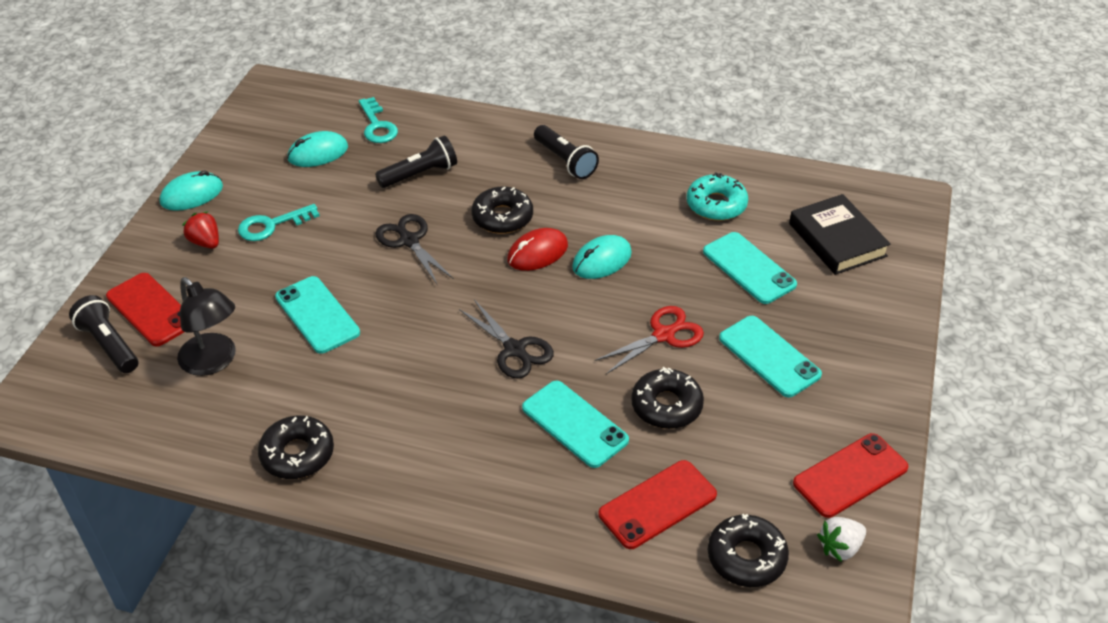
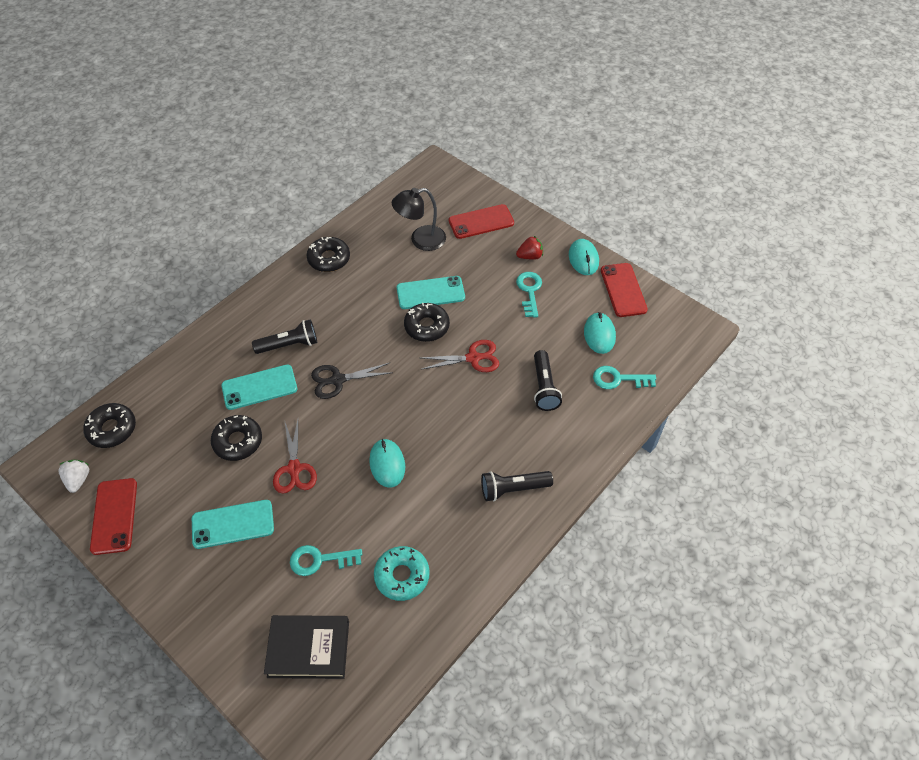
camera: 115 degrees right, 10 degrees up
black flashlight [69,295,138,373] -> black flashlight moved to [252,319,317,354]
black scissors [375,214,454,284] -> red scissors [421,340,499,372]
black donut [471,186,533,234] -> black donut moved to [404,303,450,342]
red mouse [507,228,568,271] -> none
red phone [599,460,717,549] -> red phone moved to [601,263,648,317]
turquoise phone [703,232,797,304] -> turquoise key [290,545,362,576]

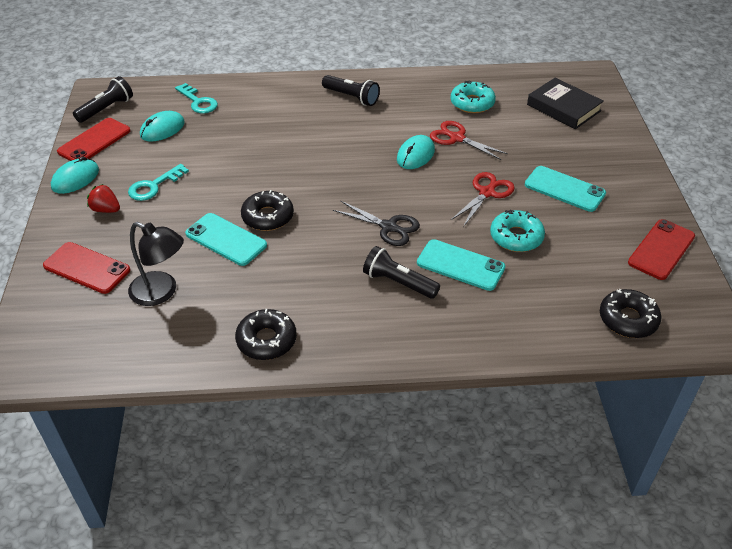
camera: 135 degrees left, 10 degrees down
white strawberry [58,460,89,493] -> none
black donut [211,415,262,461] -> turquoise donut [490,210,545,252]
turquoise key [290,545,362,576] -> none
red scissors [421,340,499,372] -> red scissors moved to [430,121,508,160]
black flashlight [534,350,562,411] -> black flashlight moved to [73,76,133,123]

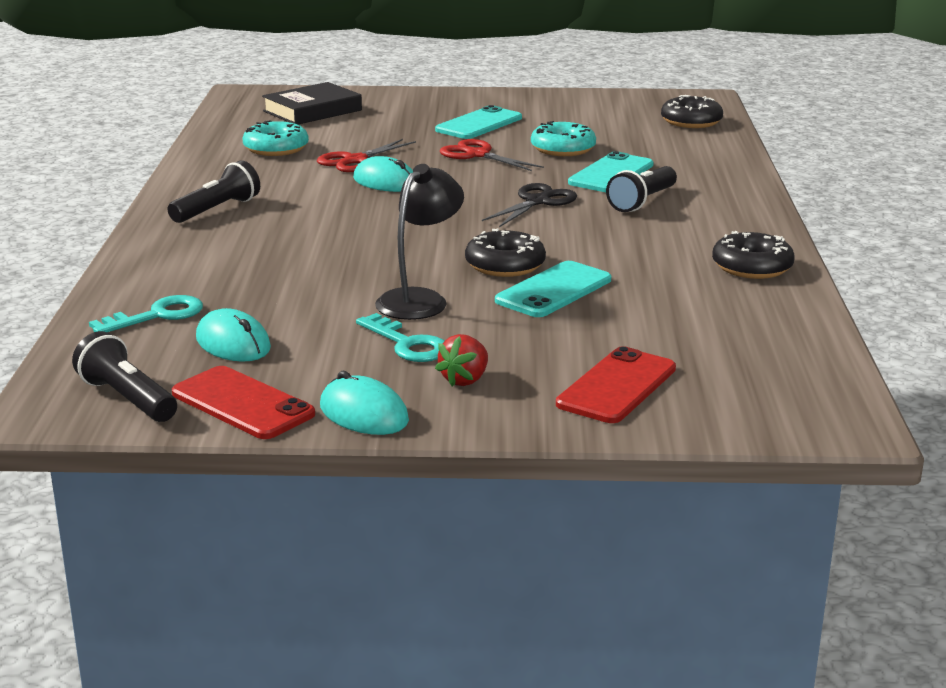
camera: 85 degrees left, 20 degrees down
black lamp [128,222,184,306] -> black lamp moved to [375,164,464,320]
red phone [628,219,695,280] -> none

